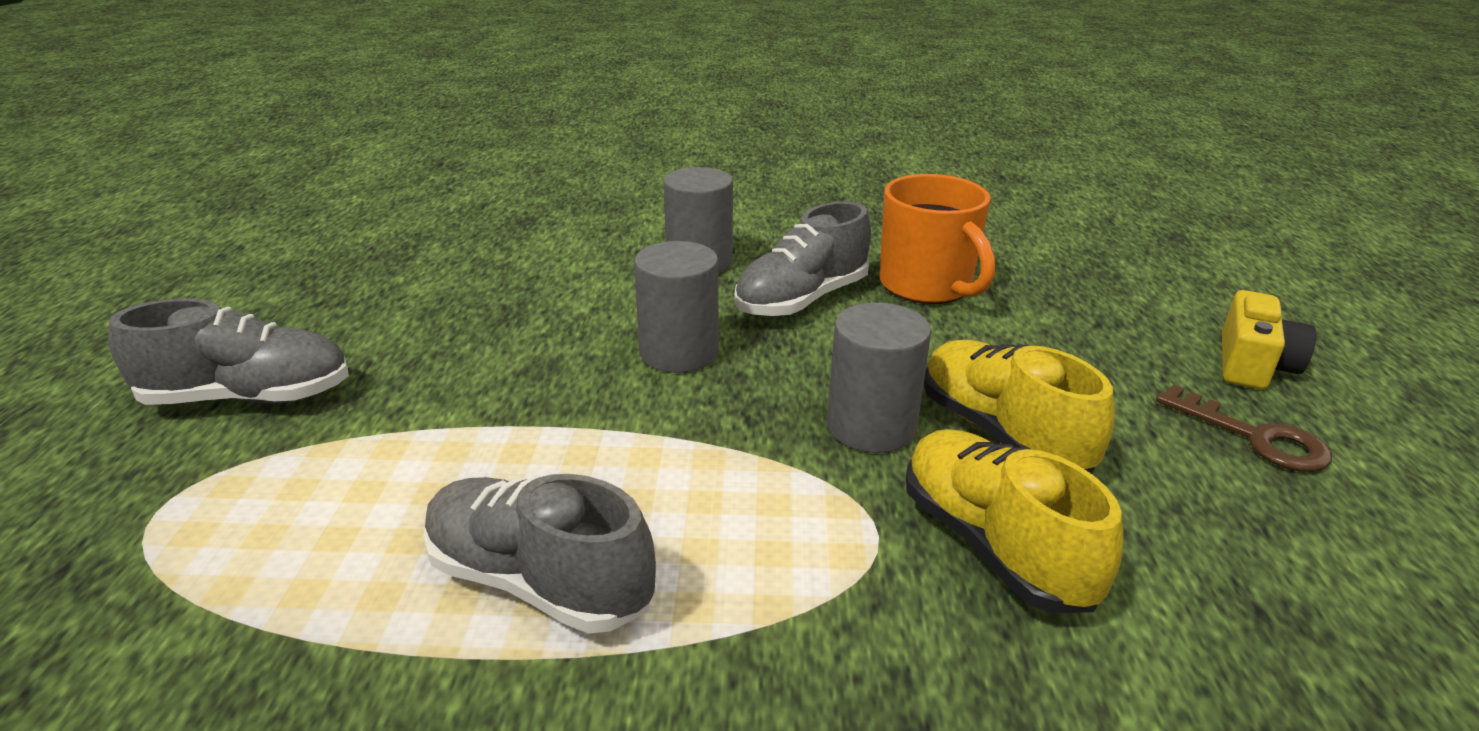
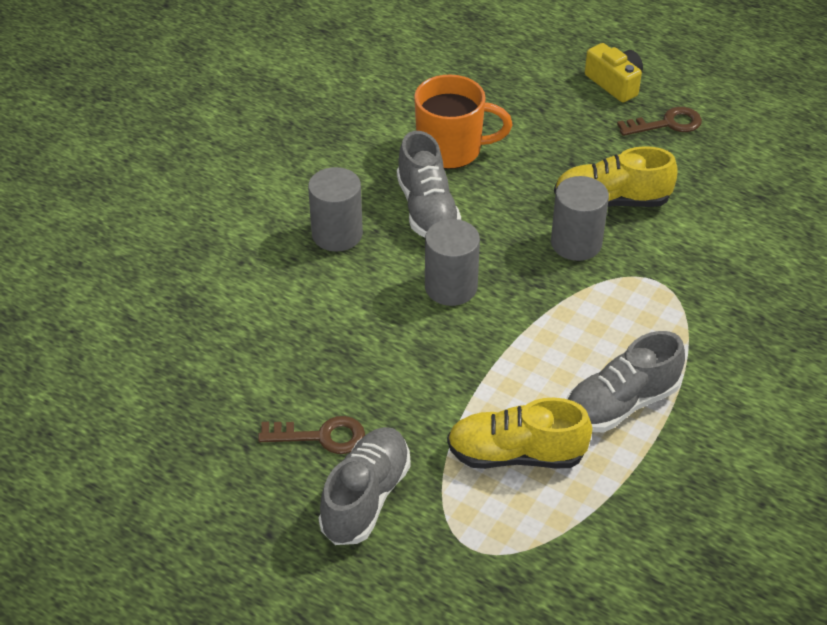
camera: 60 degrees left, 15 degrees up
yellow shoe [906,429,1124,613] -> yellow shoe moved to [447,398,592,469]
none -> brown key [258,416,365,454]

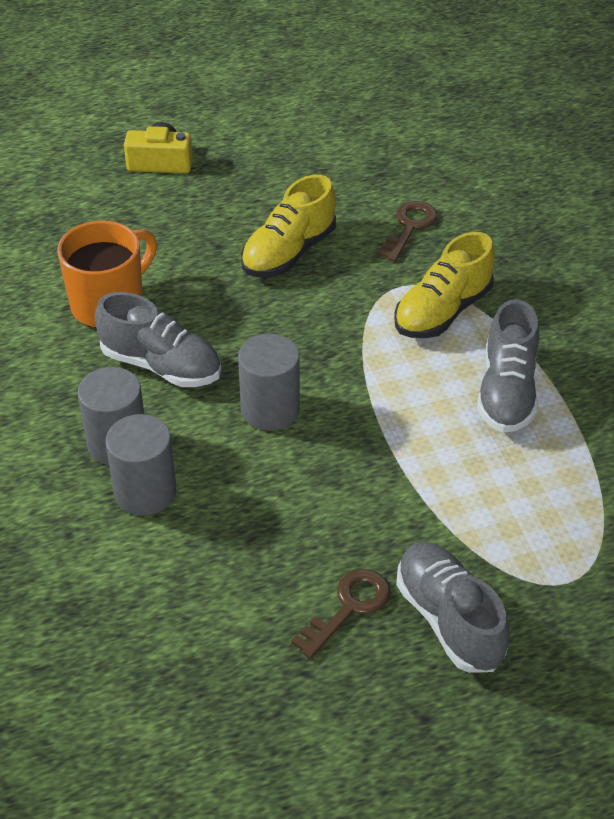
camera: 50 degrees left, 0 degrees up
yellow shoe [447,398,592,469] -> yellow shoe moved to [394,232,495,338]
grey cylinder [551,176,609,261] -> grey cylinder moved to [106,414,176,515]
brown key [617,107,702,136] -> brown key moved to [377,201,437,262]

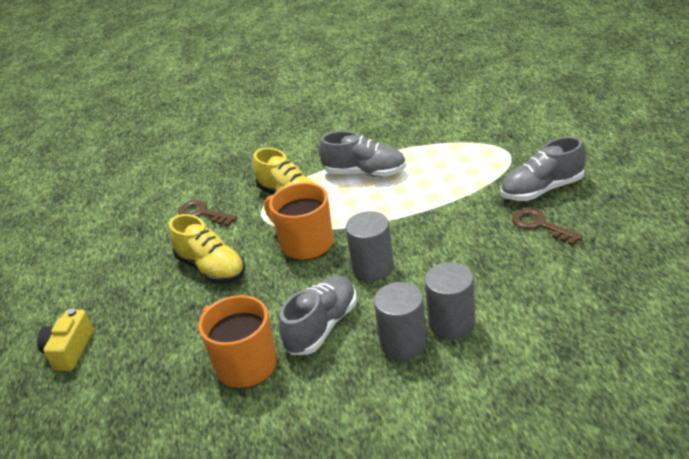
camera: 80 degrees left, 10 degrees down
none -> orange mug [264,182,333,260]

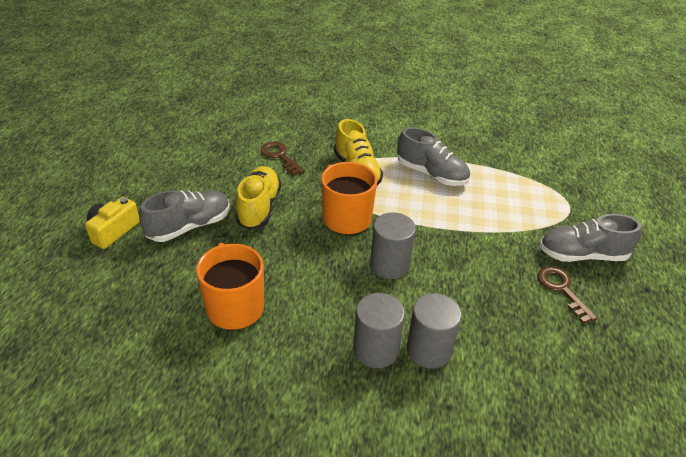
camera: 15 degrees right, 5 degrees up
yellow shoe [169,214,246,284] -> yellow shoe turned 150 degrees counterclockwise [235,166,281,230]
grey shoe [279,276,357,355] -> grey shoe moved to [139,190,230,242]

